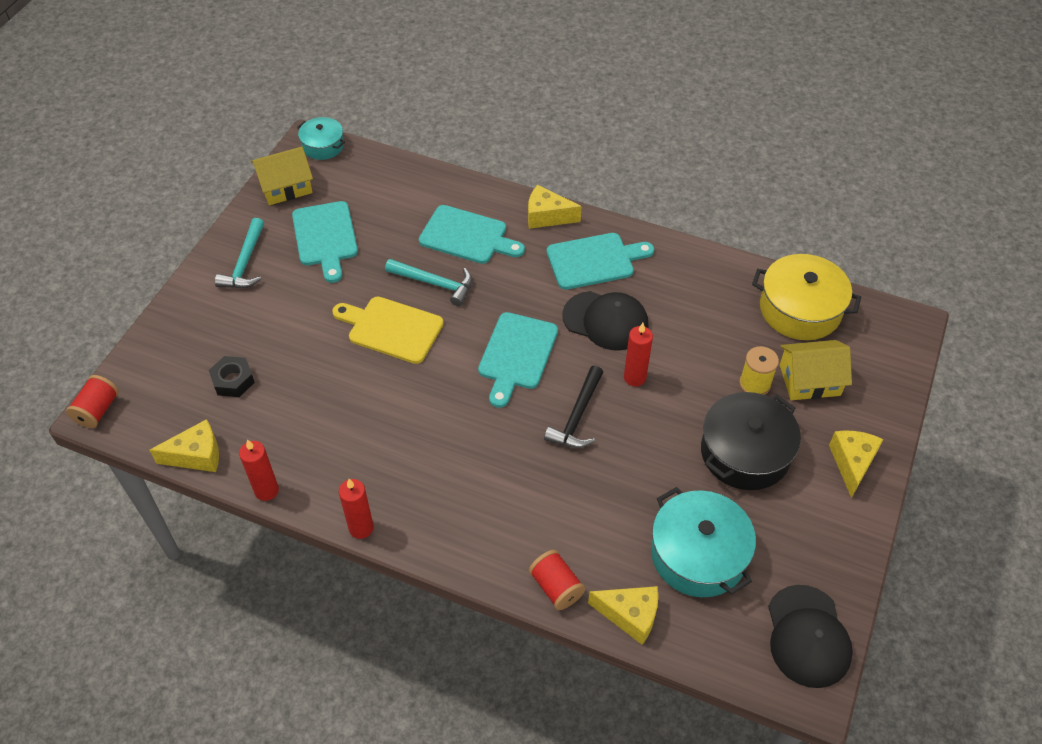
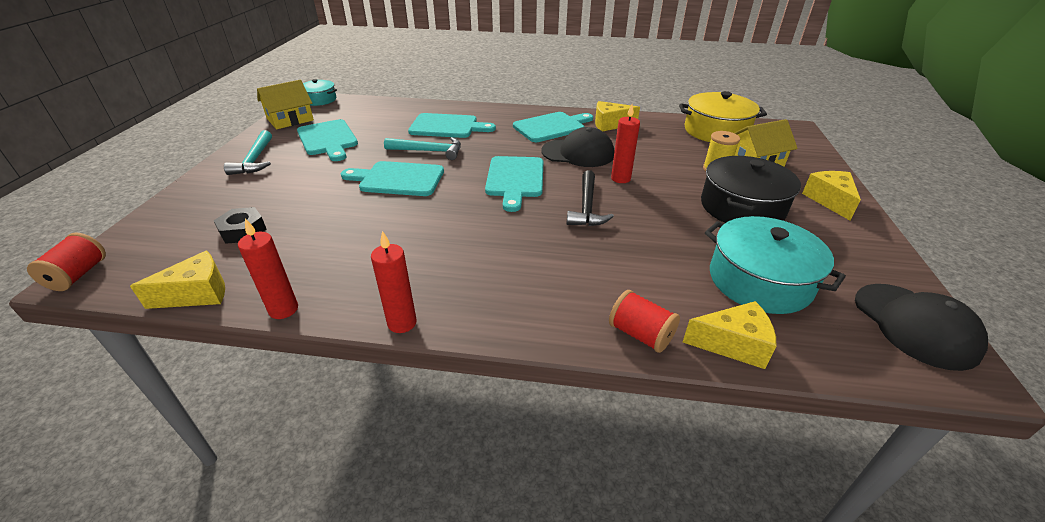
camera: 15 degrees left, 15 degrees down
yellow cutting board [332,297,444,364] -> turquoise cutting board [341,161,444,196]
yellow cheese [528,185,582,229] -> yellow cheese moved to [595,101,640,131]

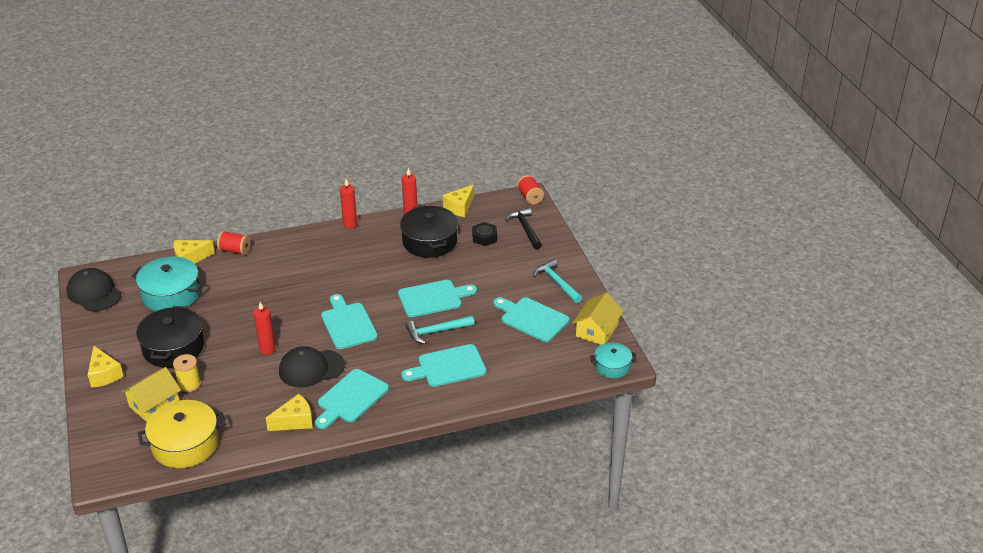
camera: 155 degrees right, 0 degrees up
black hammer [567,170,614,226] -> black hammer moved to [505,207,542,249]
none -> black pot [400,205,458,258]

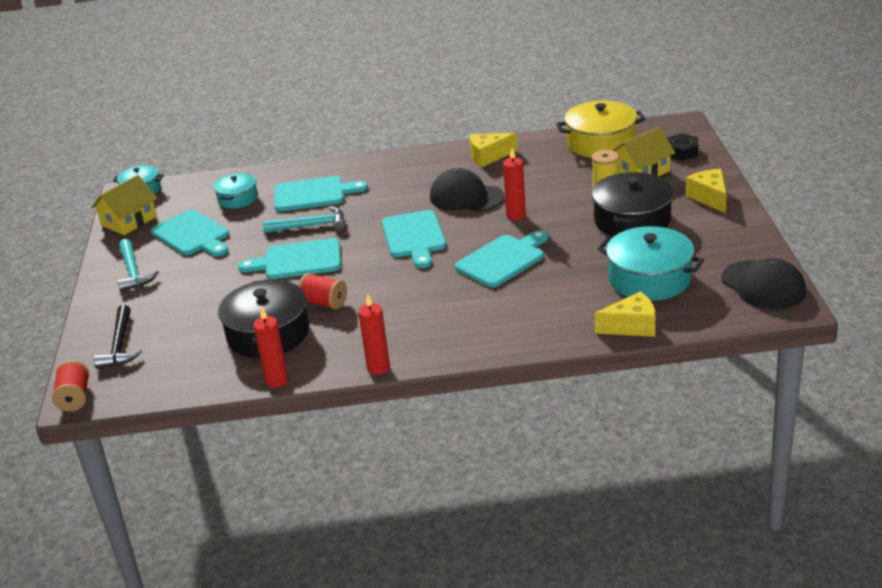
camera: 165 degrees left, 5 degrees down
red spool [217,231,251,255] -> red spool moved to [298,273,347,310]
black cap [279,346,345,388] -> black cap turned 150 degrees counterclockwise [430,168,504,212]
turquoise cutting board [315,369,389,429] -> turquoise cutting board moved to [455,230,548,287]
yellow cheese [443,184,474,217] -> none
black nut [472,222,497,246] -> black nut moved to [667,133,699,161]
none -> turquoise pot [214,173,258,208]

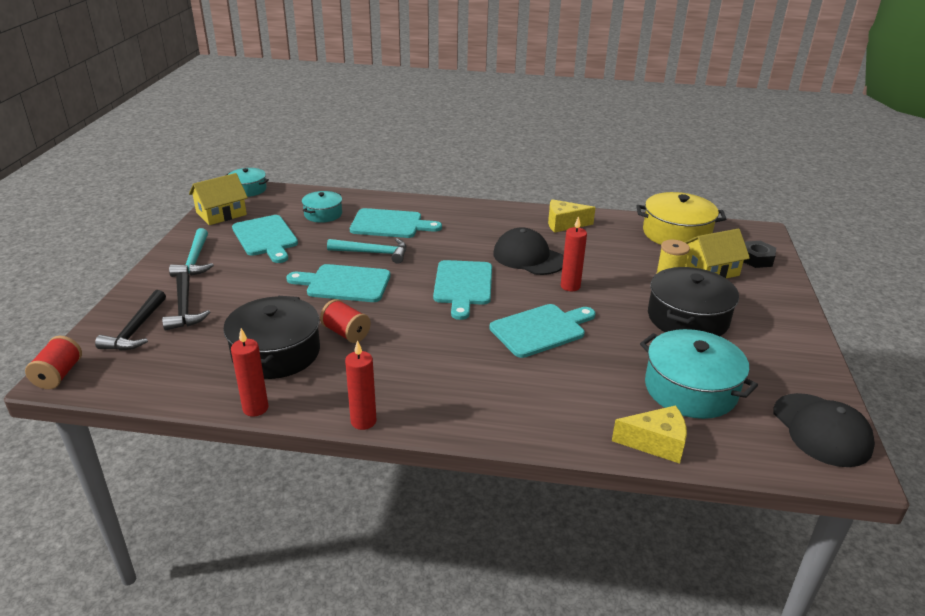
camera: 10 degrees right, 0 degrees up
yellow cheese [686,169,727,213] -> none
none -> black hammer [162,272,210,331]

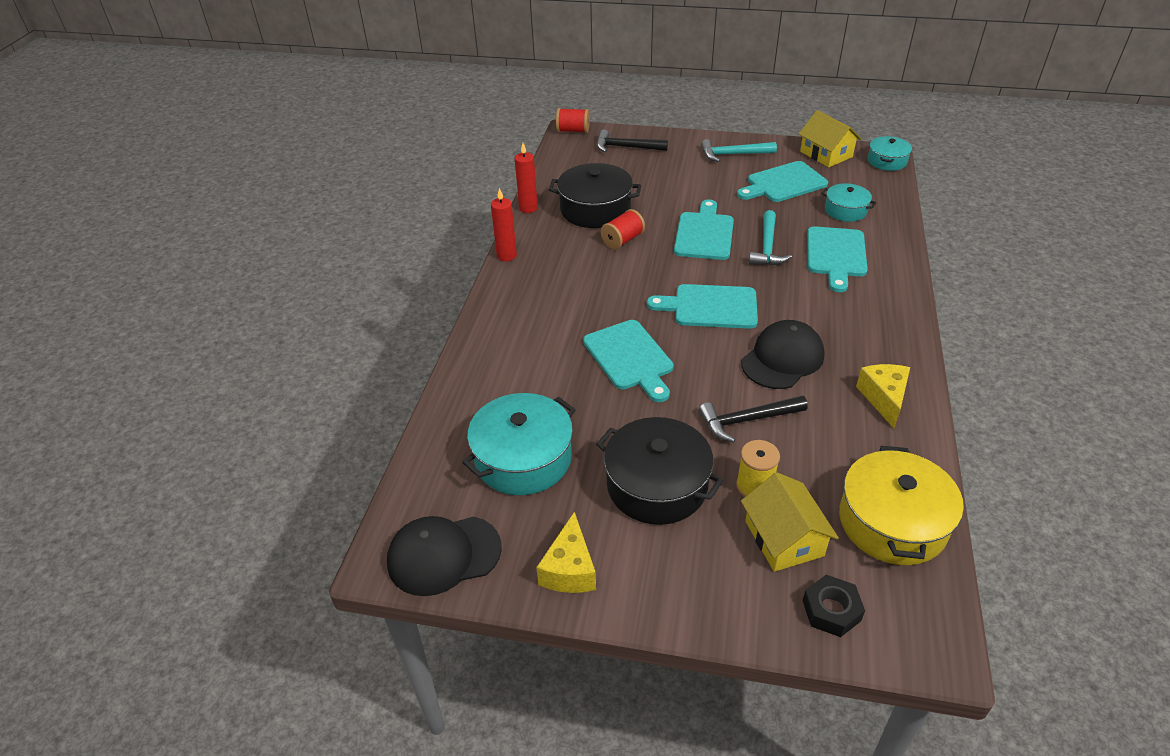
camera: 95 degrees right, 10 degrees up
black hammer [162,272,210,331] -> black hammer moved to [699,396,808,443]
red candle [561,216,587,291] -> none
yellow cheese [612,405,687,464] -> yellow cheese moved to [536,512,596,593]

